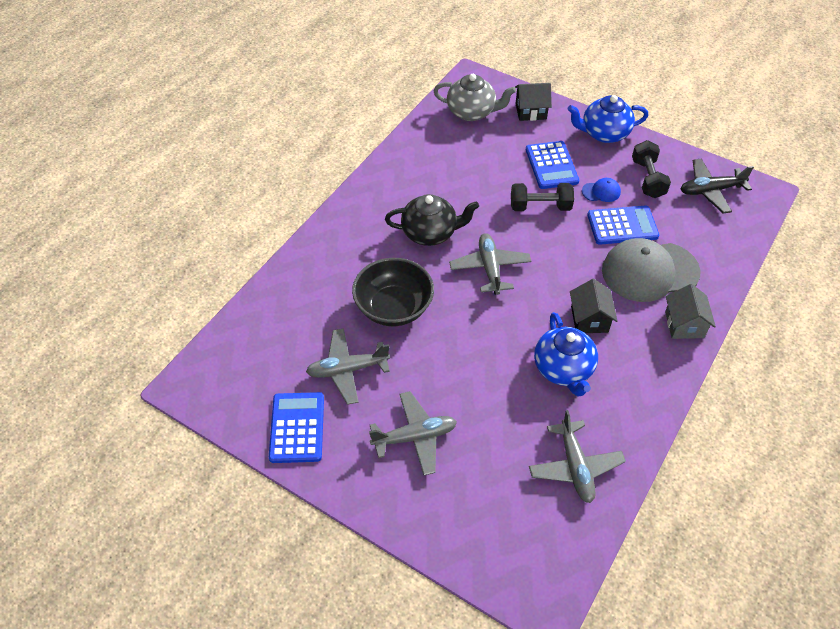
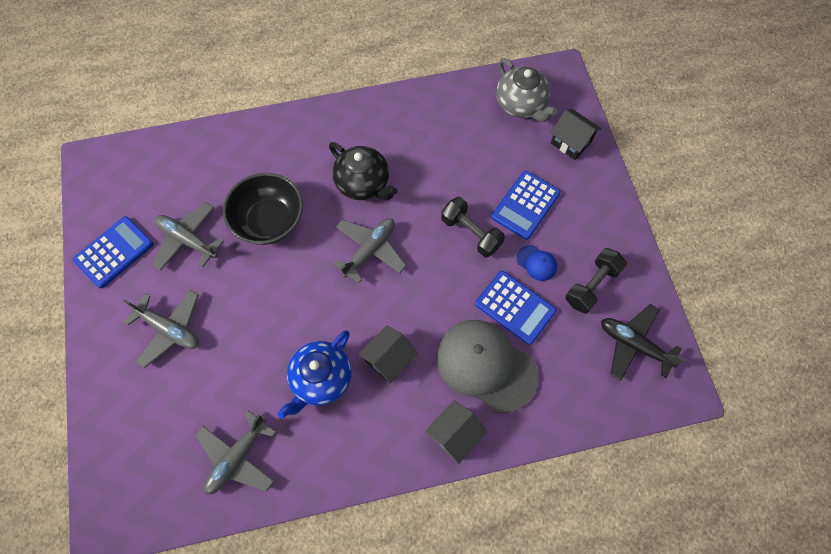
camera: 45 degrees right, 15 degrees up
blue teapot [567,95,648,143] -> none

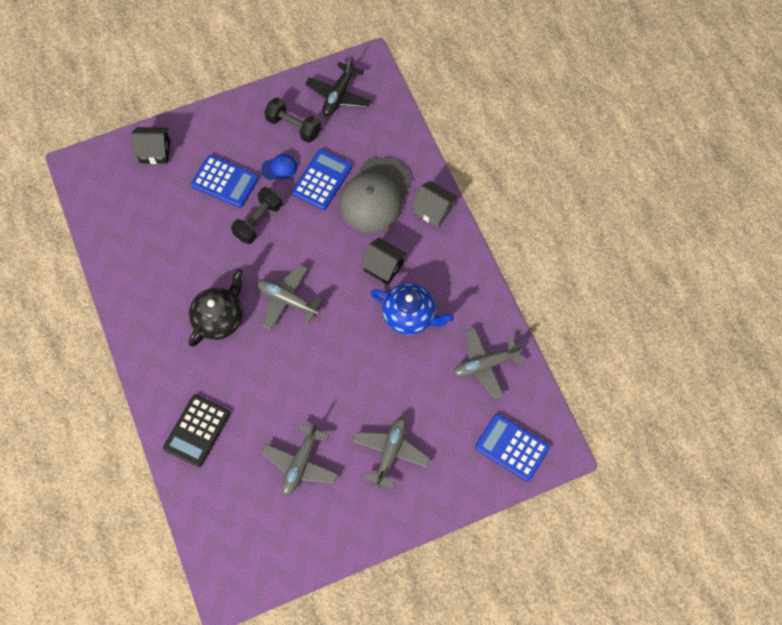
camera: 100 degrees left, 0 degrees up
blue calculator [73,216,154,288] -> blue calculator moved to [475,413,550,481]
grey plane [195,410,276,494] -> grey plane turned 135 degrees clockwise [453,328,524,399]
black bowl [223,173,303,245] -> none
grey teapot [496,58,557,122] -> none
blue cap [517,245,557,281] -> blue cap turned 45 degrees clockwise [261,154,297,180]
black house [551,109,601,160] -> black house turned 60 degrees clockwise [131,127,170,164]
none -> black calculator [163,394,230,467]

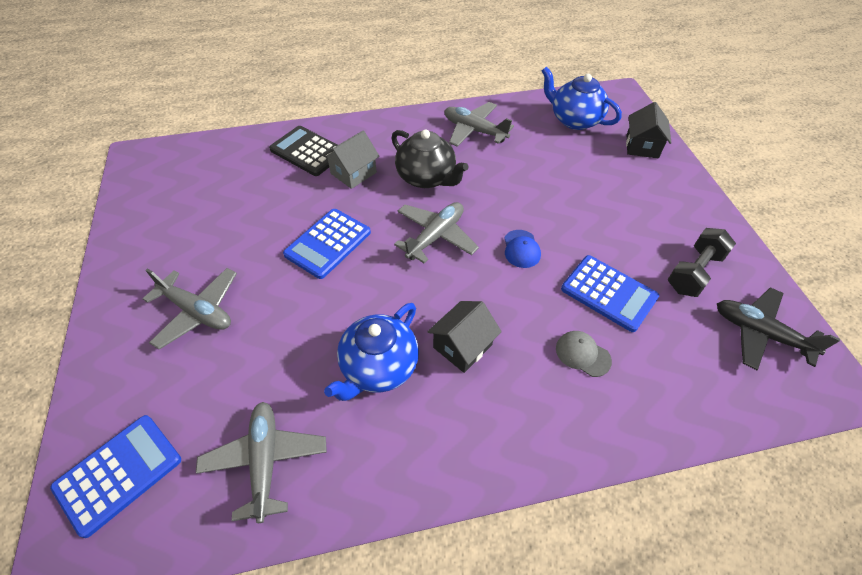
camera: 100 degrees right, 15 degrees down
blue calculator [191,155,259,208] -> blue calculator moved to [283,209,371,279]
black dumbbell [231,187,282,244] -> none
blue cap [261,154,297,180] -> blue cap moved to [504,230,541,268]
grey plane [261,422,338,496] -> grey plane moved to [445,102,514,147]
grey cap [339,157,411,233] -> grey cap [556,331,612,377], size x0.43
grey house [411,181,458,228] -> grey house moved to [323,130,380,189]
none -> blue teapot [542,67,622,130]

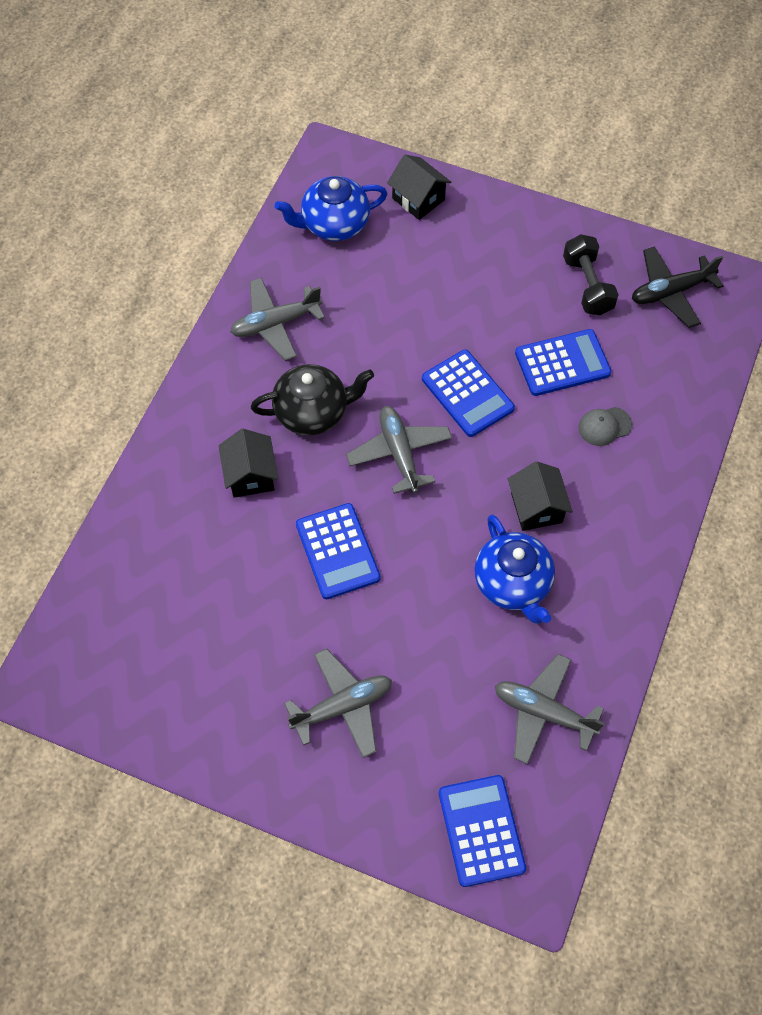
camera: 55 degrees left, 10 degrees up
black calculator [269,126,337,176] -> none
grey house [323,130,380,189] -> black house [219,429,278,498]
blue cap [504,230,541,268] -> blue calculator [422,350,515,437]

